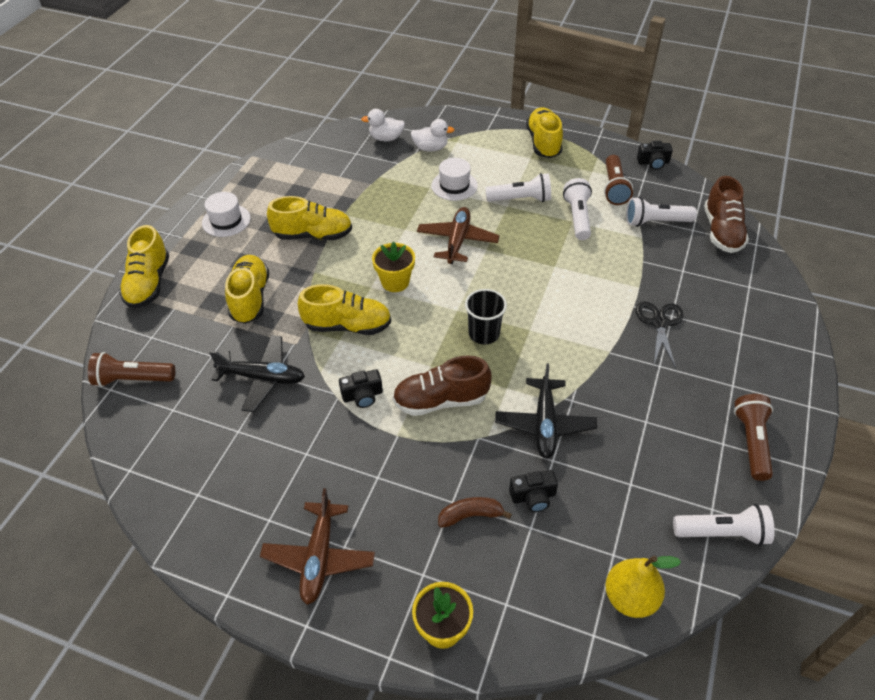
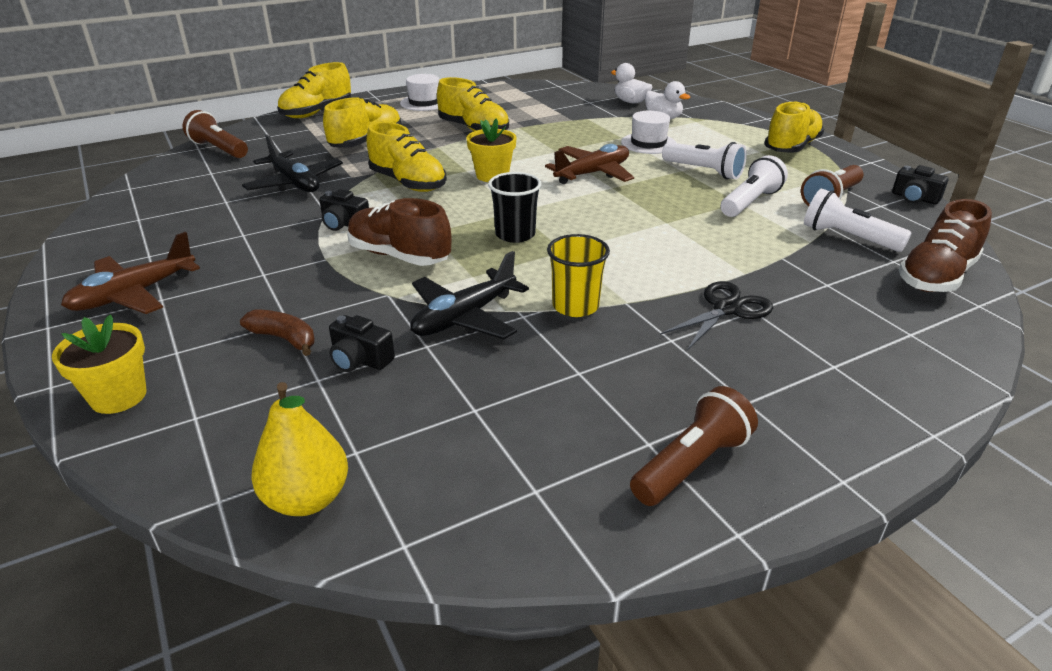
camera: 40 degrees right, 15 degrees down
white flashlight [673,504,775,546] -> none
none -> yellow cup [547,234,610,317]

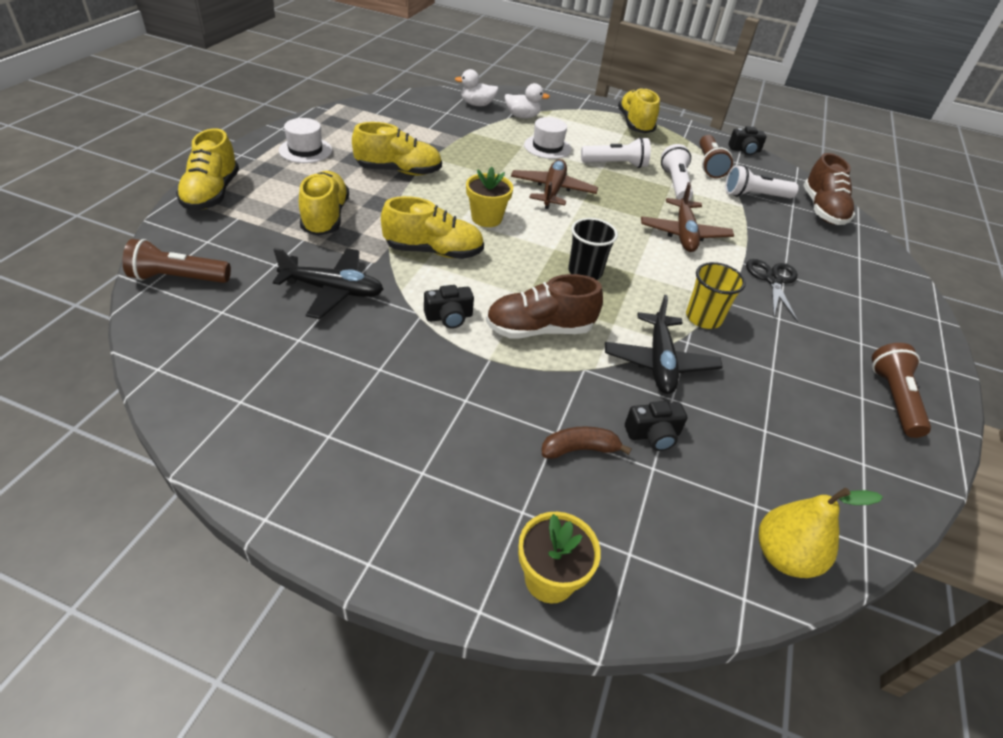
camera: 45 degrees left, 10 degrees up
brown plane [61,232,200,314] -> brown plane moved to [641,182,734,252]

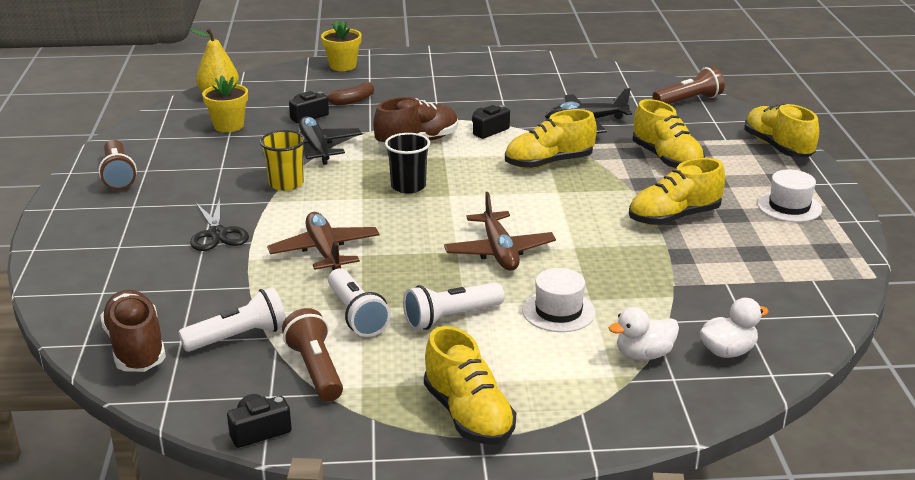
camera: 160 degrees right, 15 degrees down
yellow flower pot [466,167,513,227] -> yellow flower pot moved to [202,75,248,132]

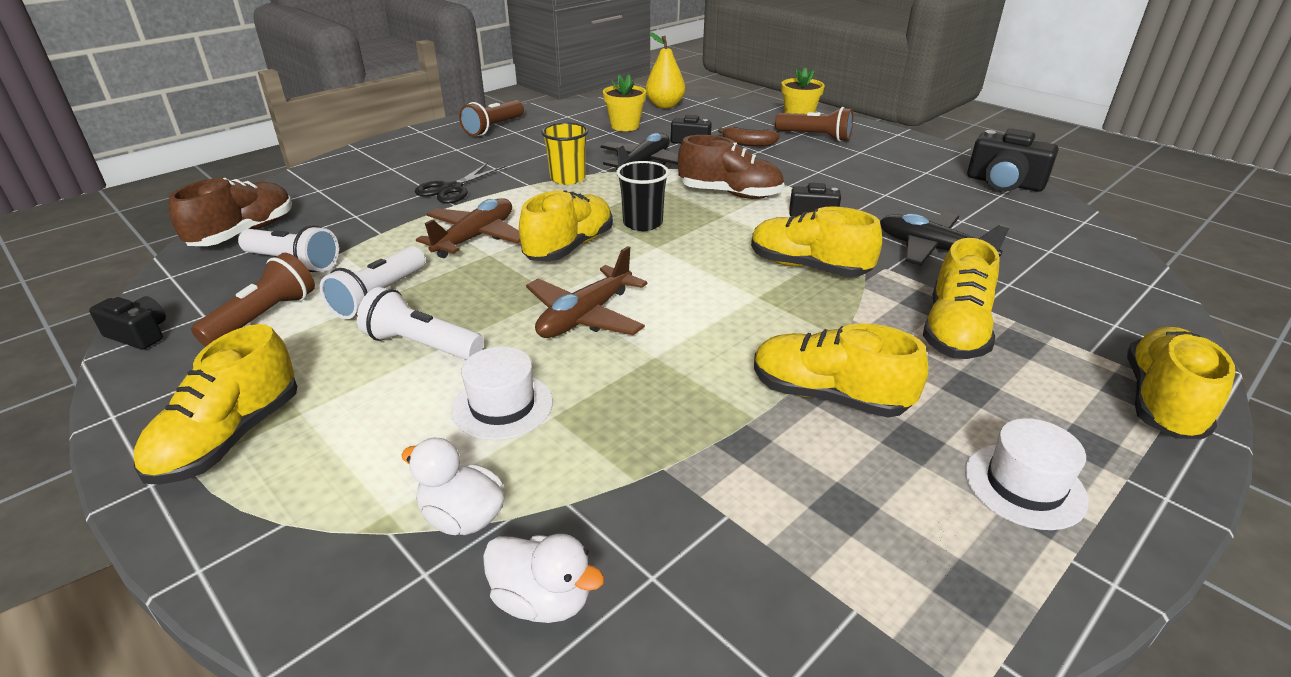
camera: 50 degrees right, 5 degrees up
brown flashlight [652,66,725,104] -> brown flashlight moved to [775,107,853,142]
none -> yellow shoe [519,190,613,261]
none -> black camera [967,128,1058,192]

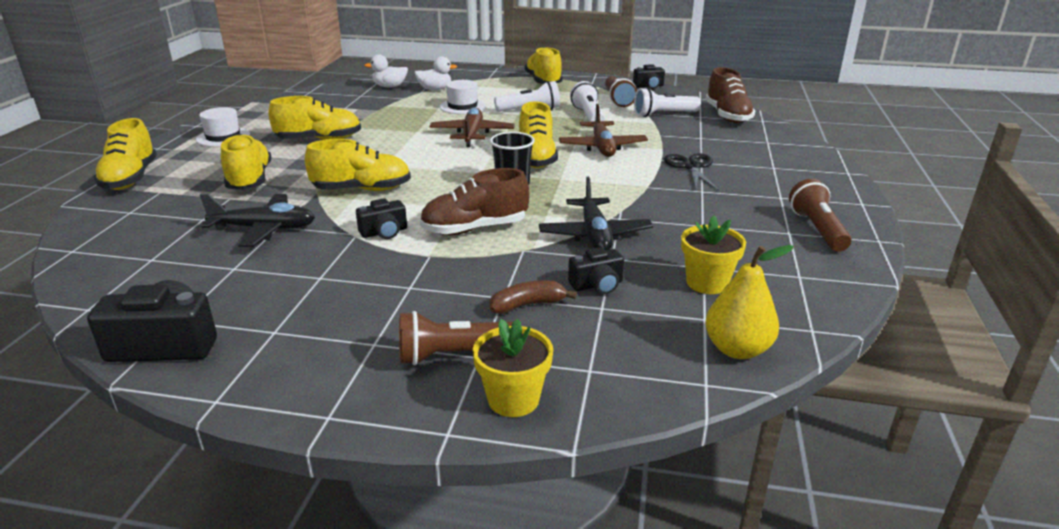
camera: 145 degrees right, 5 degrees down
yellow cup [541,122,588,185] -> none

